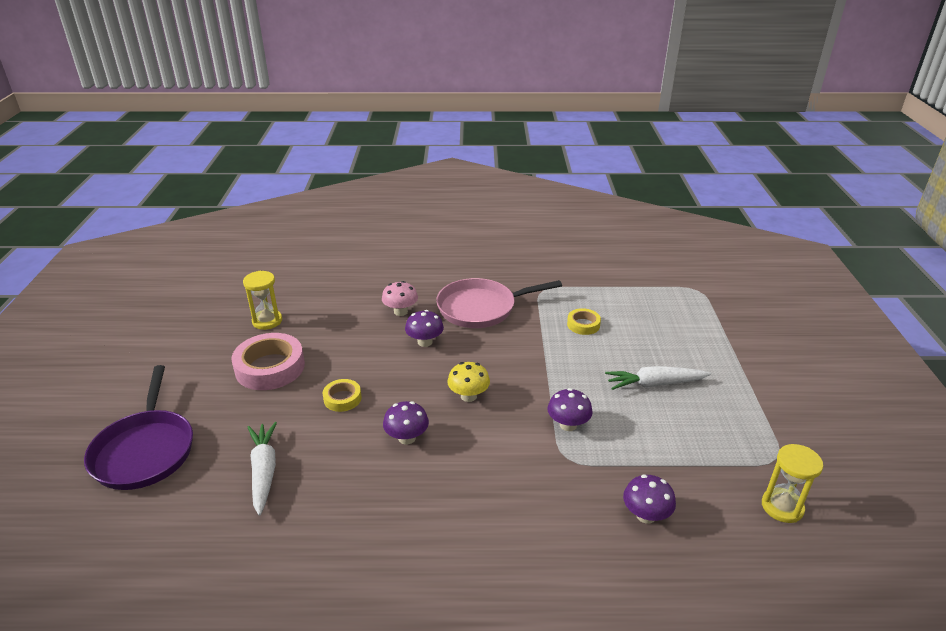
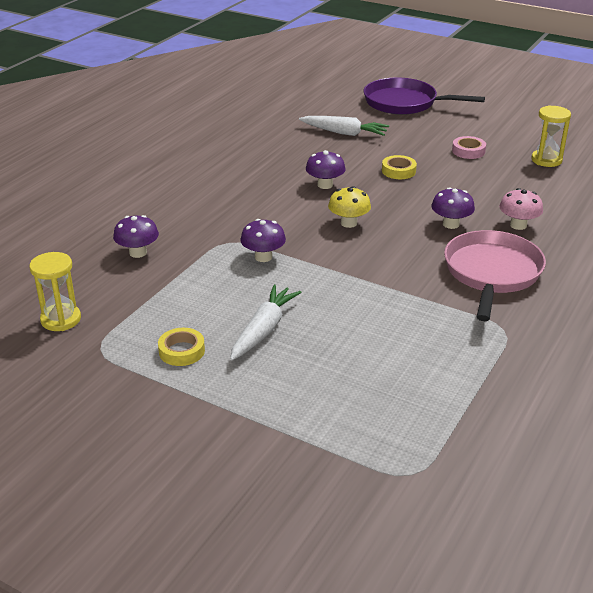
camera: 120 degrees right, 0 degrees up
pink tape [231,333,305,390] -> pink tape [452,136,486,159], size x0.52
yellow tape [567,308,601,335] -> yellow tape moved to [158,328,205,366]

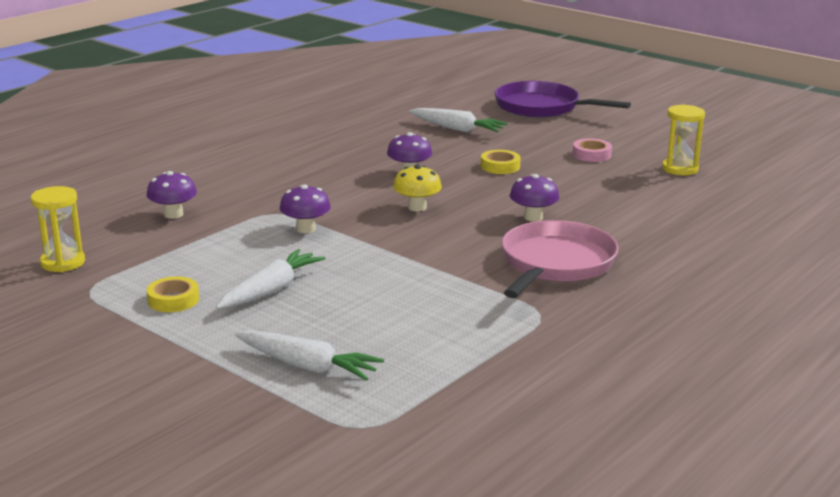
camera: 10 degrees right, 10 degrees down
pink mushroom [499,188,543,230] -> none
none -> white carrot [235,330,384,381]

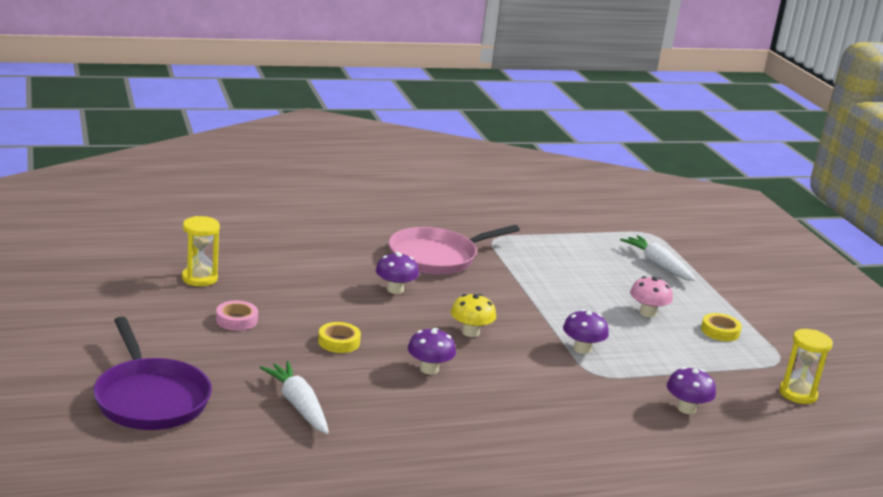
camera: 150 degrees left, 0 degrees up
white carrot [216,249,325,309] -> pink mushroom [630,276,673,317]

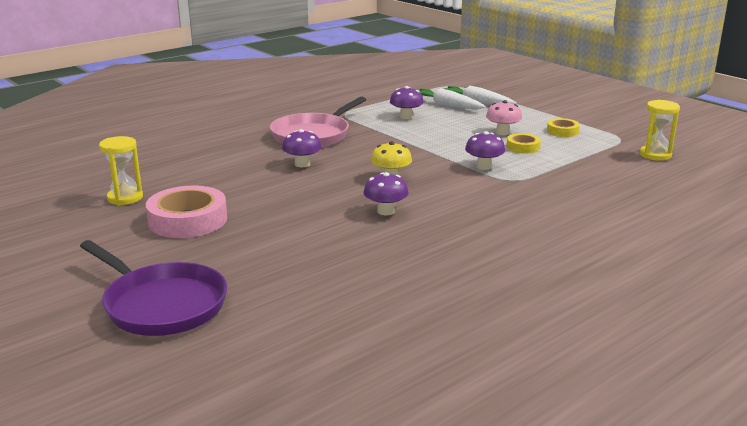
camera: 20 degrees left, 0 degrees up
pink tape [216,301,258,331] -> pink tape [146,185,227,238], size x1.92
white carrot [260,361,329,434] -> white carrot moved to [420,88,486,109]
yellow tape [318,322,361,353] -> yellow tape moved to [507,133,541,154]
purple mushroom [667,367,716,414] -> purple mushroom moved to [390,86,424,119]

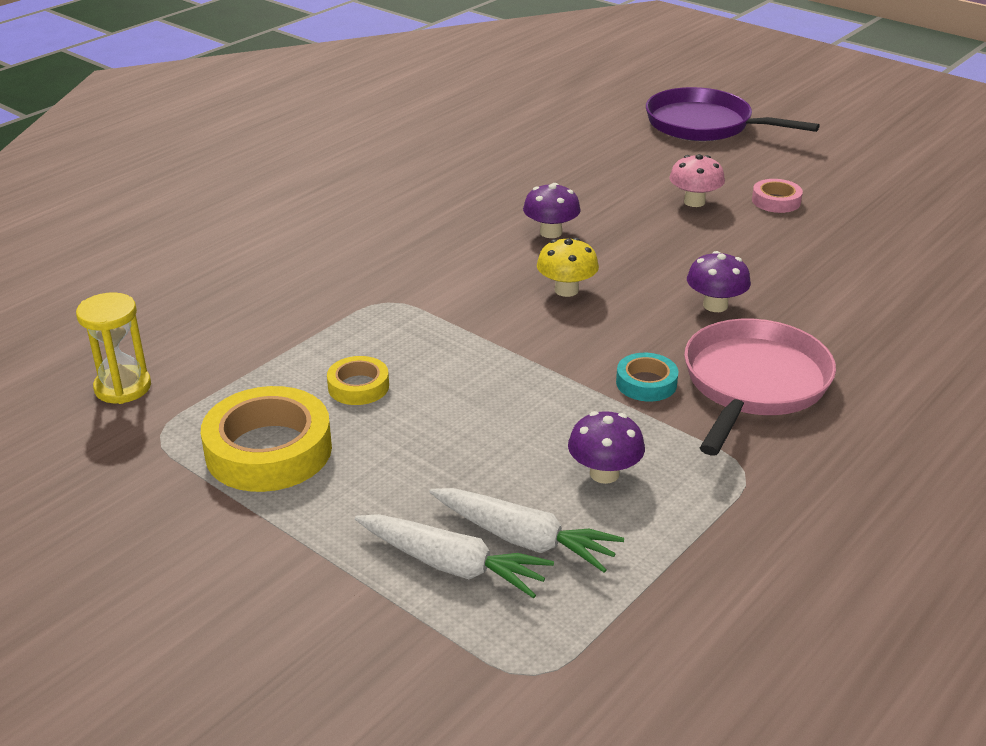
camera: 170 degrees right, 10 degrees up
yellow hourglass [99,136,143,205] -> none
pink tape [146,185,227,238] -> pink tape [752,179,803,213], size x0.52
purple mushroom [465,131,505,170] -> none
pink mushroom [486,100,522,135] -> pink mushroom moved to [669,154,725,207]
yellow tape [547,118,580,137] -> yellow tape [201,386,332,492], size x1.92
none -> turquoise tape [616,353,679,402]

